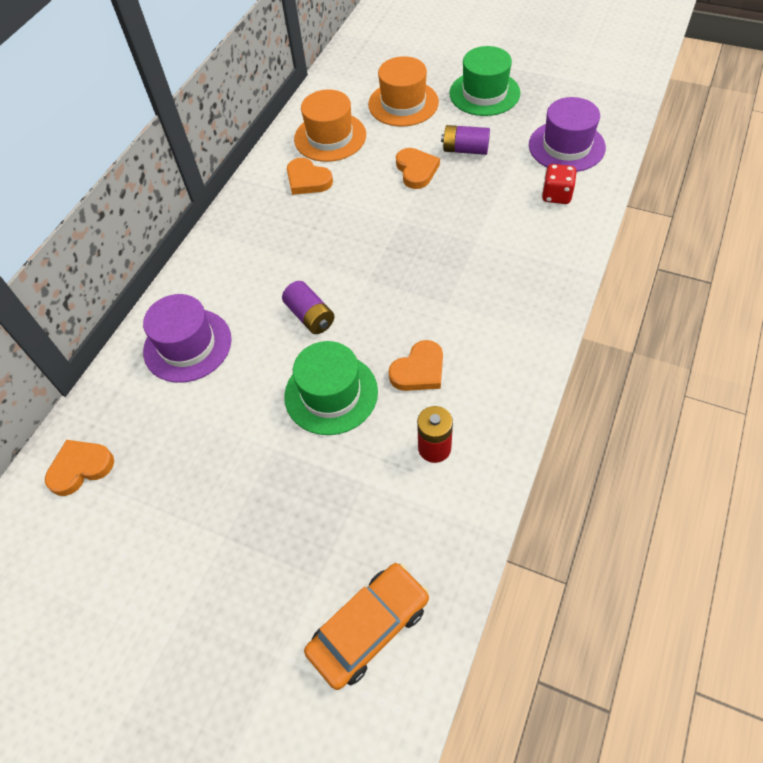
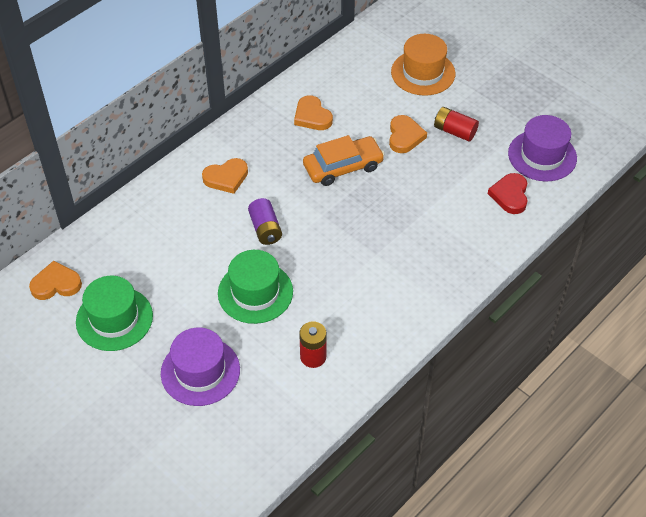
camera: 15 degrees right, 5 degrees down
purple hat [143,294,232,383] -> purple hat moved to [161,327,240,406]
orange hat [294,89,366,162] -> none
orange car [304,563,429,690] -> orange car moved to [303,135,385,186]
orange heart [388,340,443,391] -> orange heart moved to [202,158,248,194]
purple battery [441,125,490,155] -> red battery [434,107,479,141]
green hat [450,46,520,116] -> green hat moved to [76,276,153,351]
red dice [542,164,576,204] -> red heart [488,173,528,214]

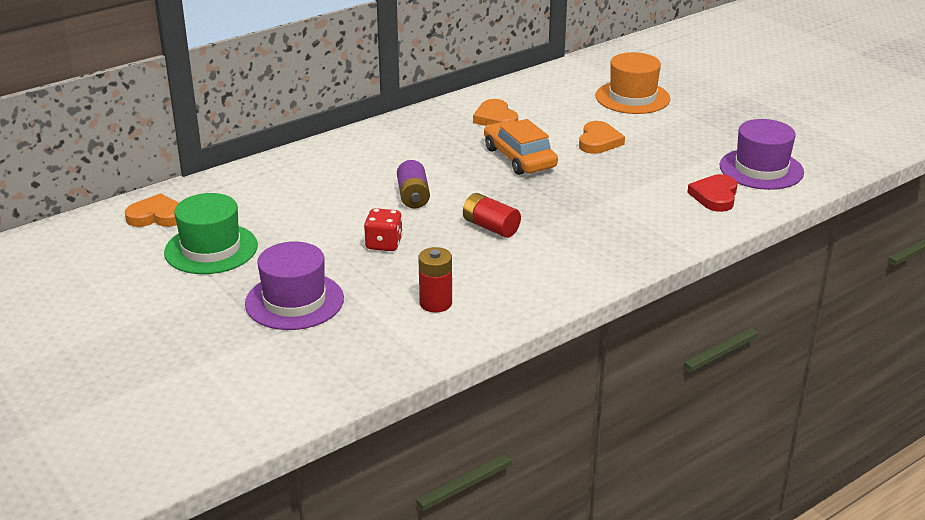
camera: 10 degrees right, 20 degrees down
orange heart [202,158,248,194] -> none
green hat [218,250,293,324] -> red dice [364,208,403,251]
orange car [303,135,385,186] -> orange car turned 105 degrees counterclockwise [484,119,558,175]
red battery [434,107,479,141] -> red battery moved to [463,193,521,238]

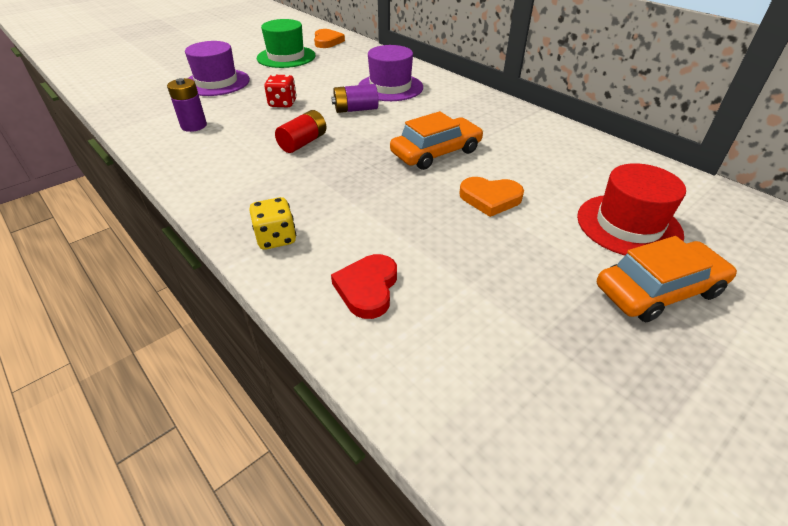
camera: 85 degrees right, 10 degrees up
red battery [418,247,452,312] -> purple battery [167,78,207,132]
orange heart [473,99,518,126] -> none
orange hat [595,52,670,114] -> red hat [577,163,686,255]
red heart [687,174,737,212] -> red heart turned 90 degrees counterclockwise [331,254,397,319]
purple hat [720,119,804,190] -> purple hat moved to [358,45,423,101]
none -> yellow dice [249,197,296,250]
none -> orange car [597,236,737,322]

